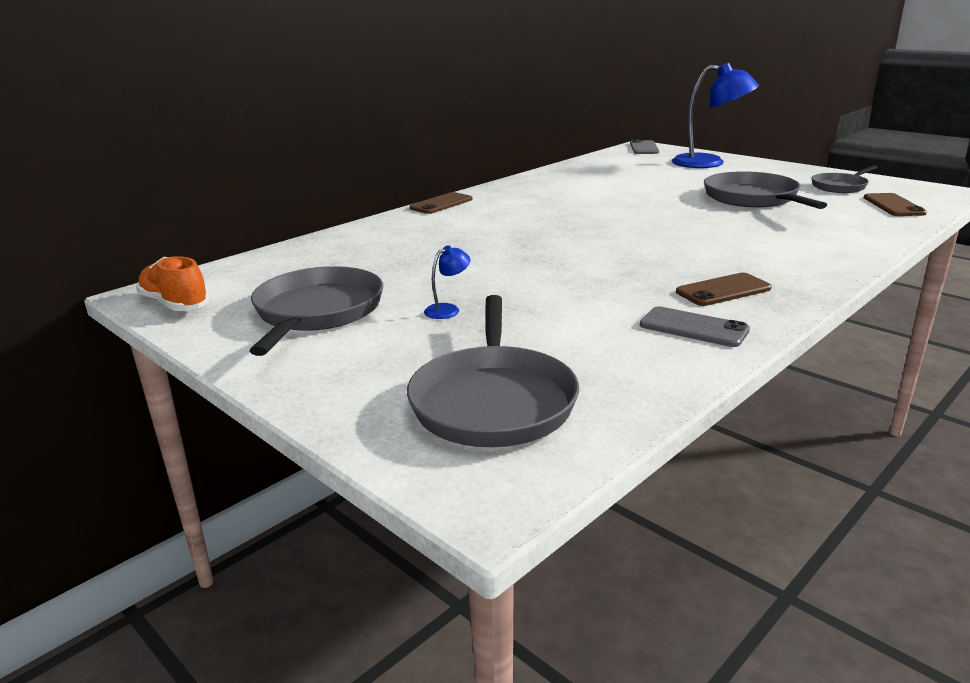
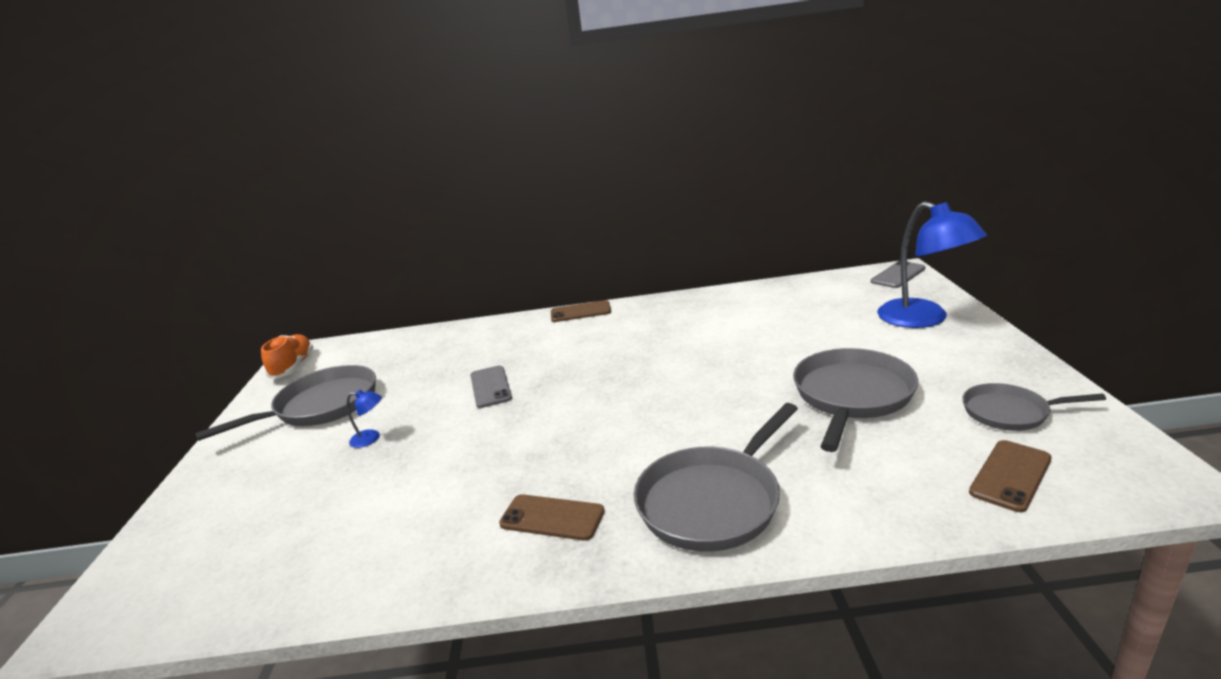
camera: 45 degrees right, 0 degrees up
grey pan [407,295,579,447] -> grey pan moved to [634,403,798,552]
grey phone [640,306,750,347] -> grey phone moved to [470,365,512,408]

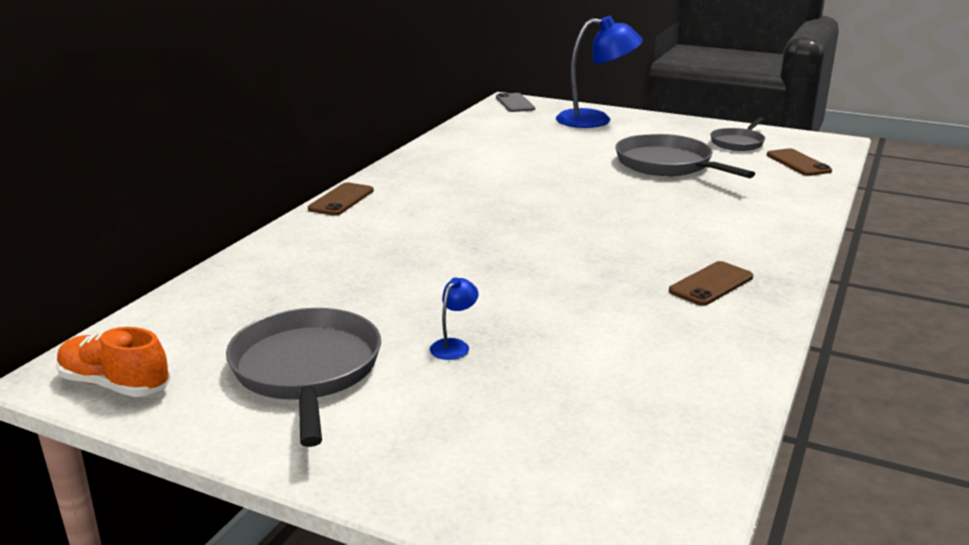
camera: 65 degrees left, 0 degrees up
grey phone [470,365,512,408] -> none
grey pan [634,403,798,552] -> none

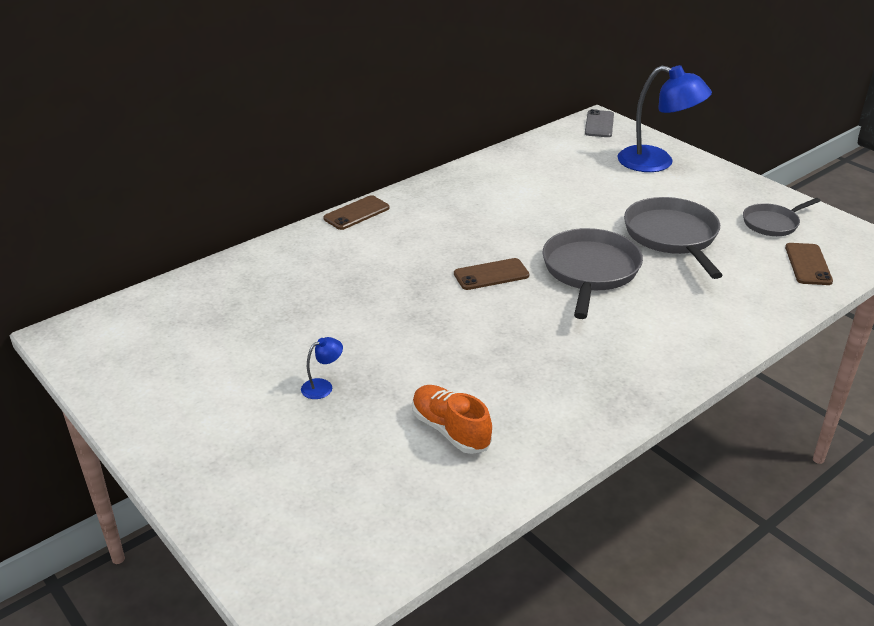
camera: 25 degrees right, 10 degrees up
orange shoe [56,327,170,397] -> orange shoe moved to [412,385,492,454]
grey pan [226,308,381,447] -> grey pan moved to [542,228,643,319]
brown phone [669,261,753,306] -> brown phone moved to [454,258,529,290]

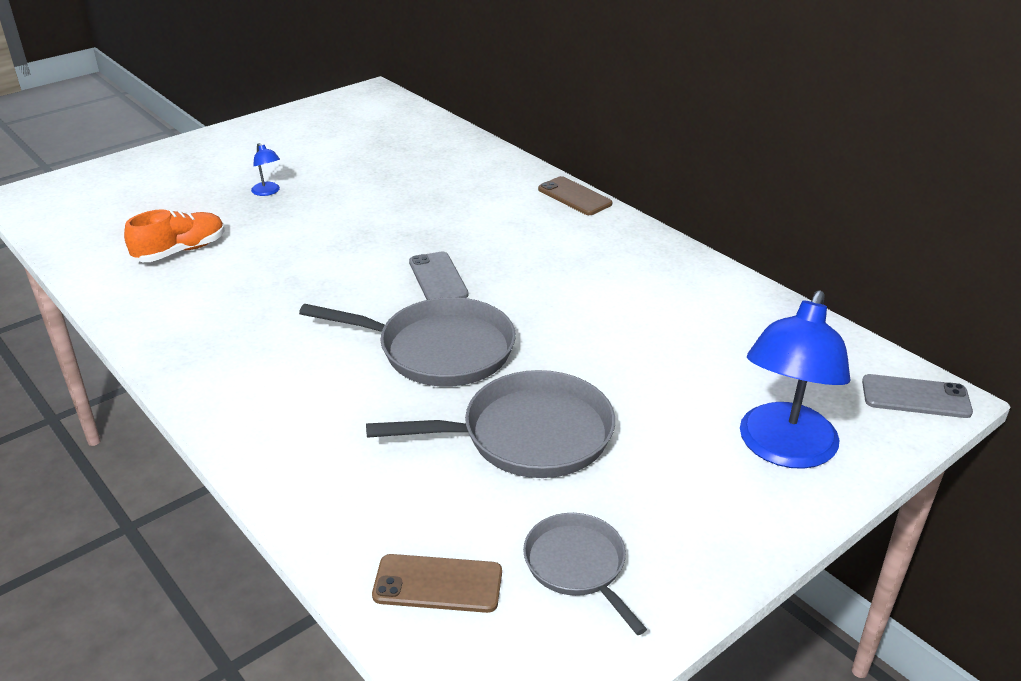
camera: 90 degrees right, 0 degrees up
brown phone [454,258,529,290] -> grey phone [409,251,469,300]

